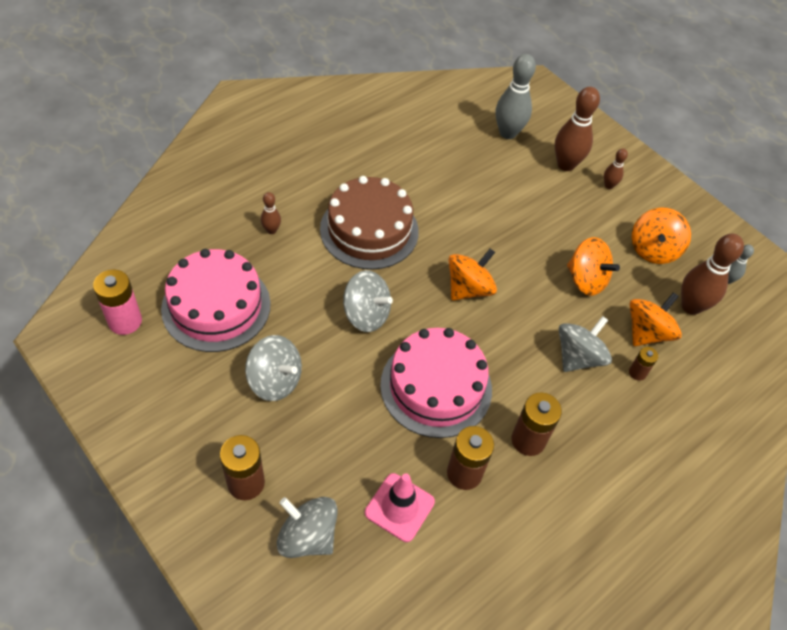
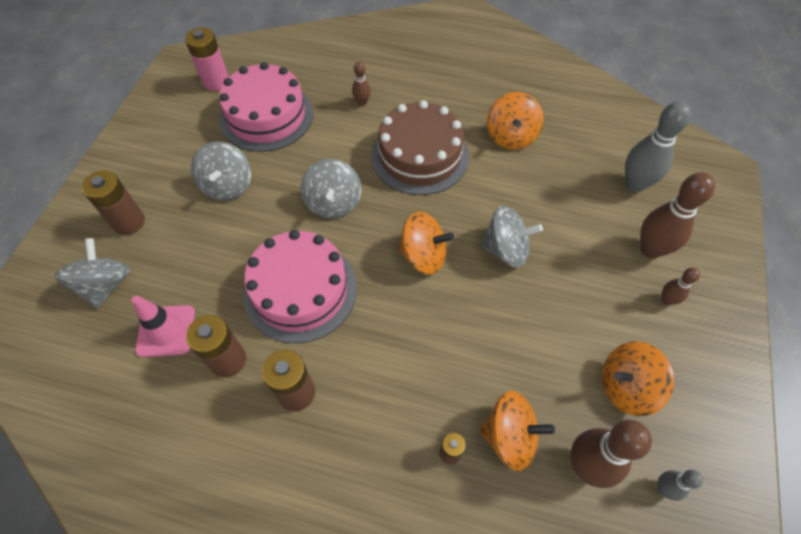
camera: 60 degrees right, 5 degrees up
grey spinning top [559,316,612,372] -> grey spinning top moved to [480,206,543,268]
orange spinning top [567,237,620,296] -> orange spinning top moved to [487,92,544,150]

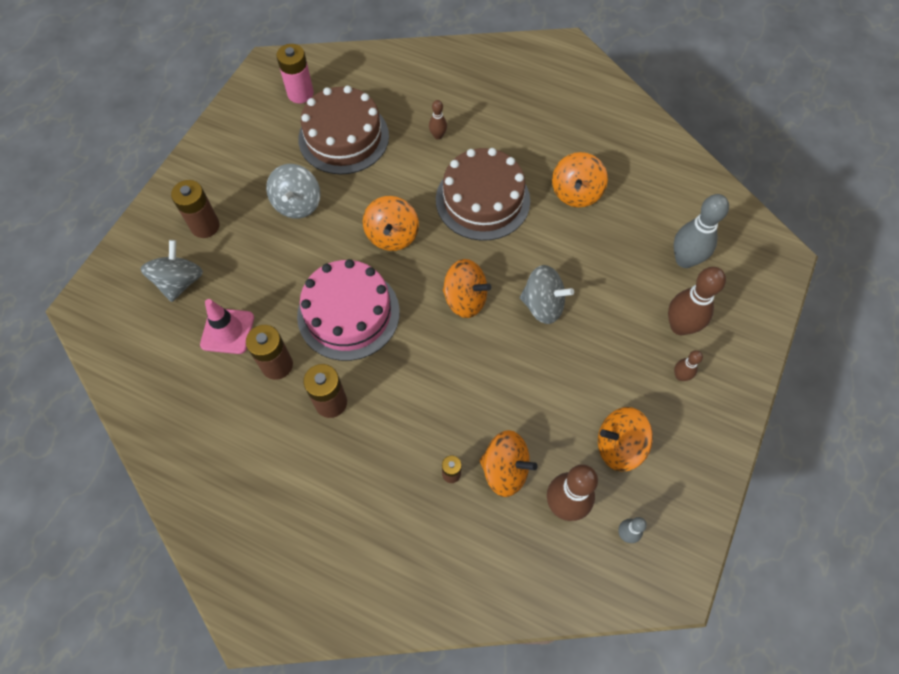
camera: 10 degrees right, 5 degrees up
pink cake [219,62,313,152] -> brown cake [298,86,389,174]
grey spinning top [301,159,361,219] -> orange spinning top [363,196,419,251]

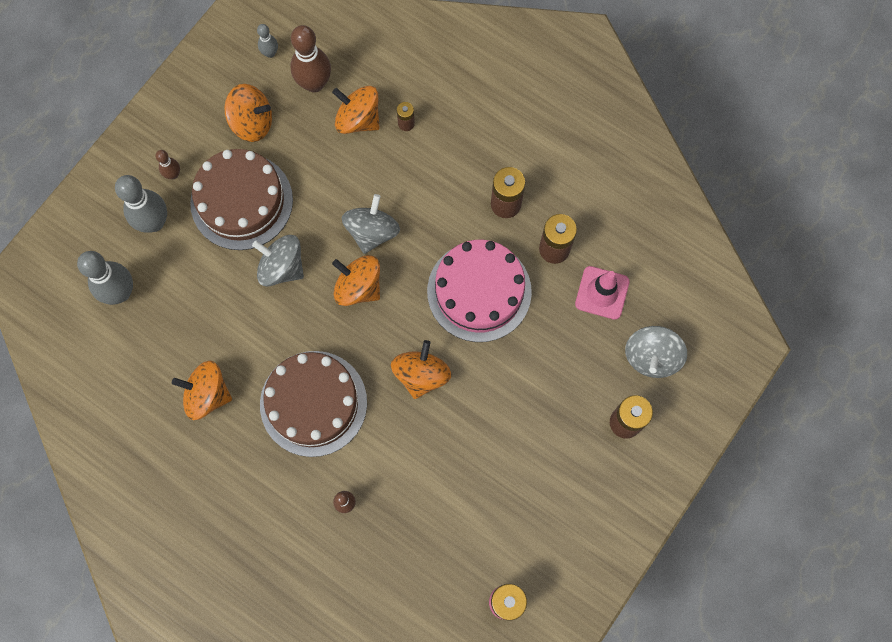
camera: 170 degrees left, 10 degrees up
grey spinning top [266,164,321,219] -> grey spinning top moved to [342,194,400,254]
brown cake [298,86,389,174] -> brown cake moved to [190,149,293,250]
orange spinning top [552,152,608,207] -> orange spinning top turned 105 degrees counterclockwise [172,361,232,420]
brown bowling pin [668,267,726,335] -> grey bowling pin [115,175,167,233]

